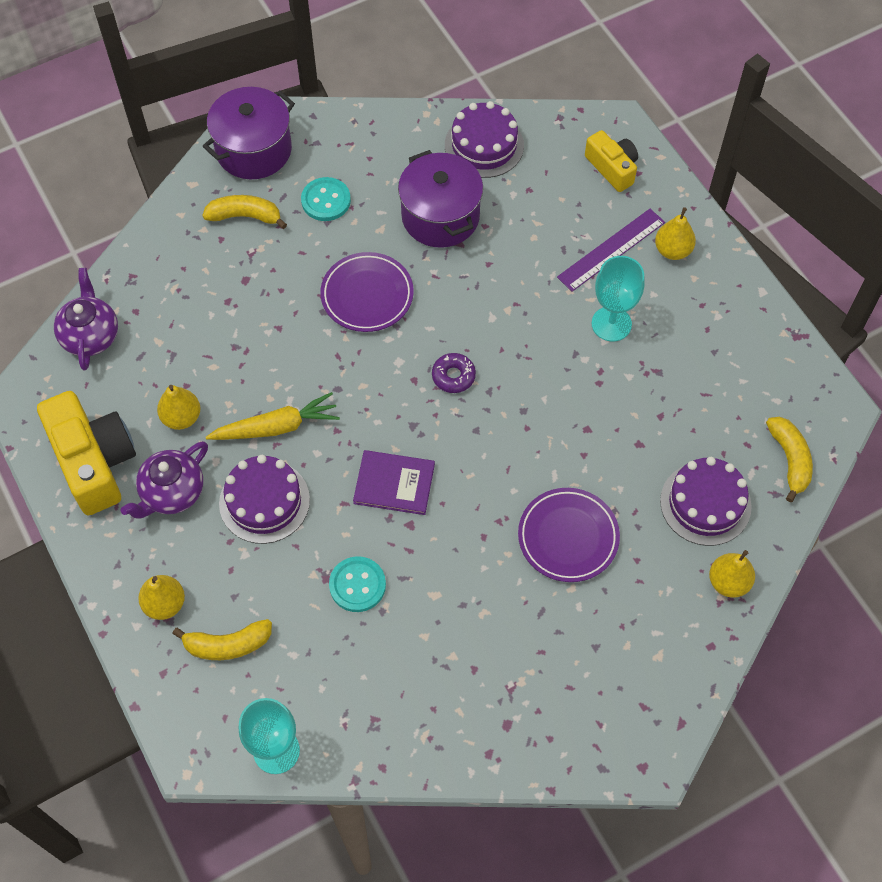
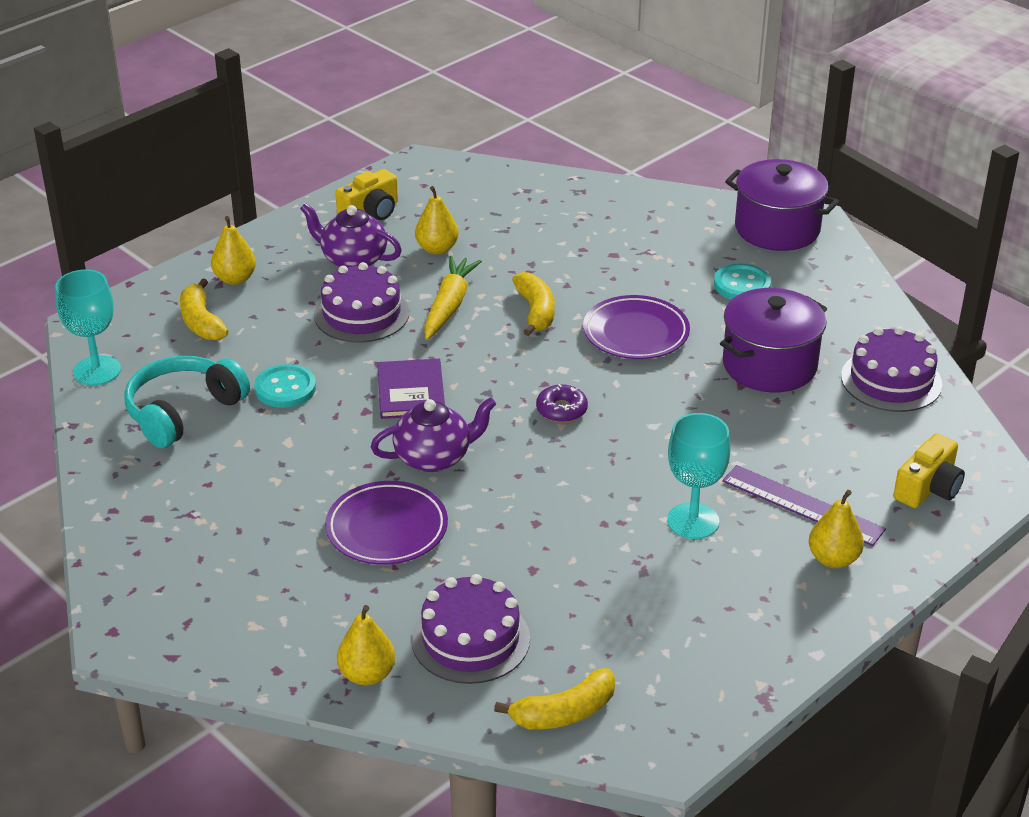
camera: 75 degrees right, 25 degrees down
yellow camera [37,391,136,515] -> yellow camera [335,169,398,220], size x0.58
purple teapot [54,268,118,370] -> purple teapot moved to [371,397,496,472]
yellow banana [202,195,287,229] -> yellow banana moved to [512,272,555,336]
yellow carrot [206,392,340,440] -> yellow carrot turned 135 degrees counterclockwise [424,256,482,340]
none -> turquoise headphones [124,356,250,448]

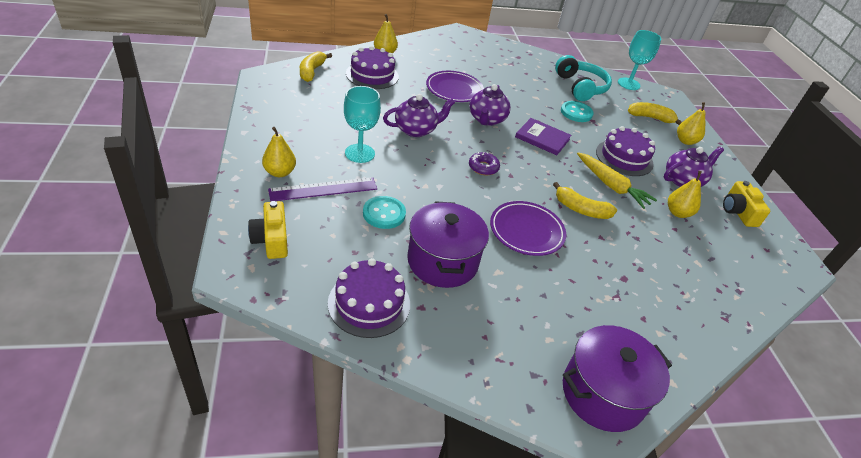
camera: 120 degrees right, 5 degrees up
turquoise button [714,264,771,300] -> turquoise button moved to [363,196,406,229]
none -> purple teapot [383,94,455,137]

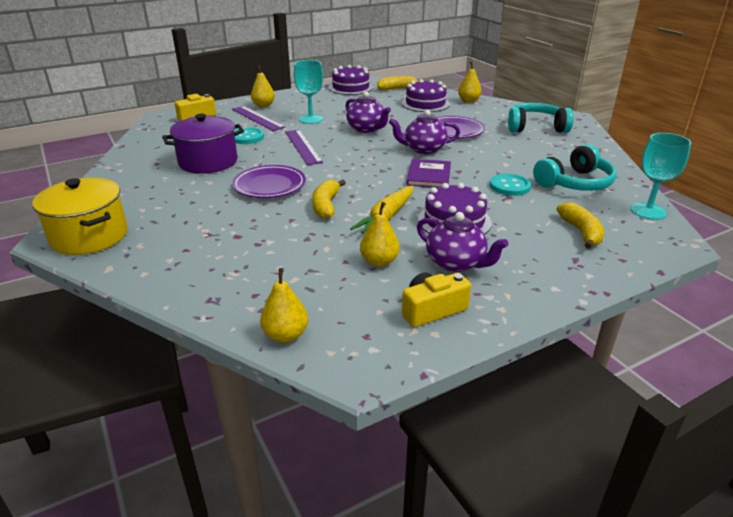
camera: 75 degrees right, 10 degrees down
purple cake [328,258,410,338] -> purple cake moved to [329,65,373,95]
purple donut [469,152,500,176] -> none
purple pot [563,325,672,432] -> yellow pot [33,178,128,255]
yellow pear [677,102,706,145] -> yellow pear moved to [260,268,308,343]
none -> purple ruler [286,130,323,165]
none -> turquoise headphones [508,103,574,133]

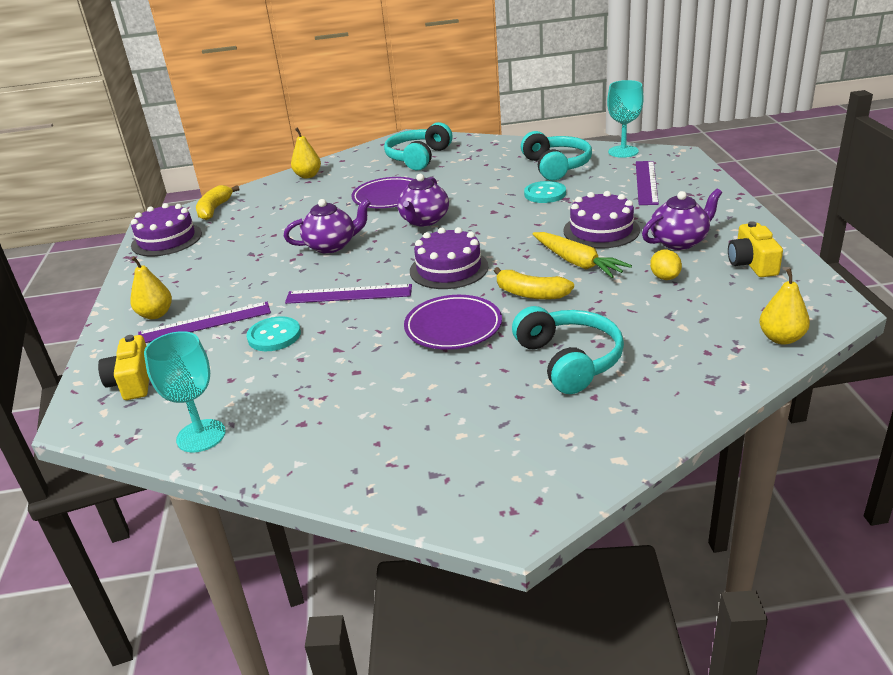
camera: 65 degrees left, 0 degrees up
yellow pot [33,178,128,255] -> none
purple pot [162,114,244,174] -> none
turquoise goblet [294,60,323,124] -> turquoise goblet moved to [144,331,226,452]
yellow pear [360,202,400,267] -> yellow lemon [650,249,682,280]
purple cake [401,79,450,112] -> purple cake moved to [410,227,489,289]
purple book [407,159,451,188] -> none
yellow banana [556,202,604,249] -> purple ruler [636,161,659,205]
none -> turquoise headphones [512,306,624,394]

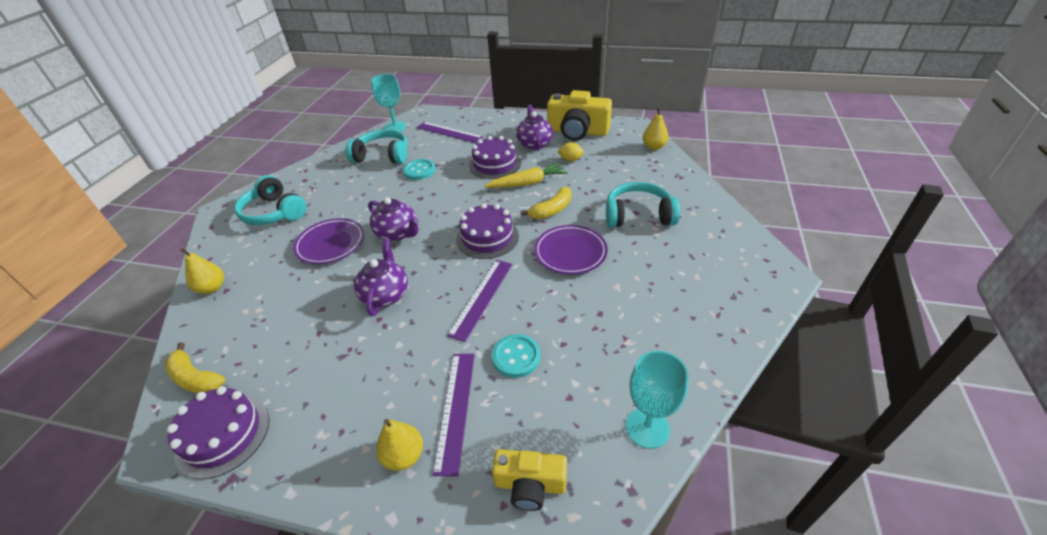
camera: 70 degrees left, 10 degrees up
yellow camera [728,221,783,277] -> yellow camera [547,90,612,141], size x1.73

